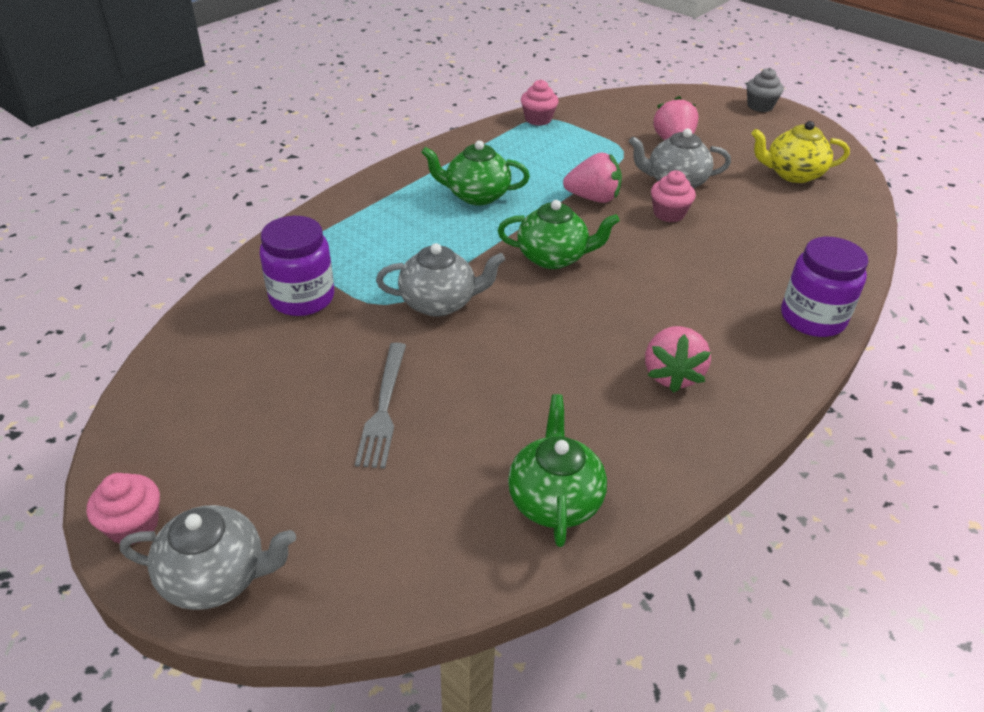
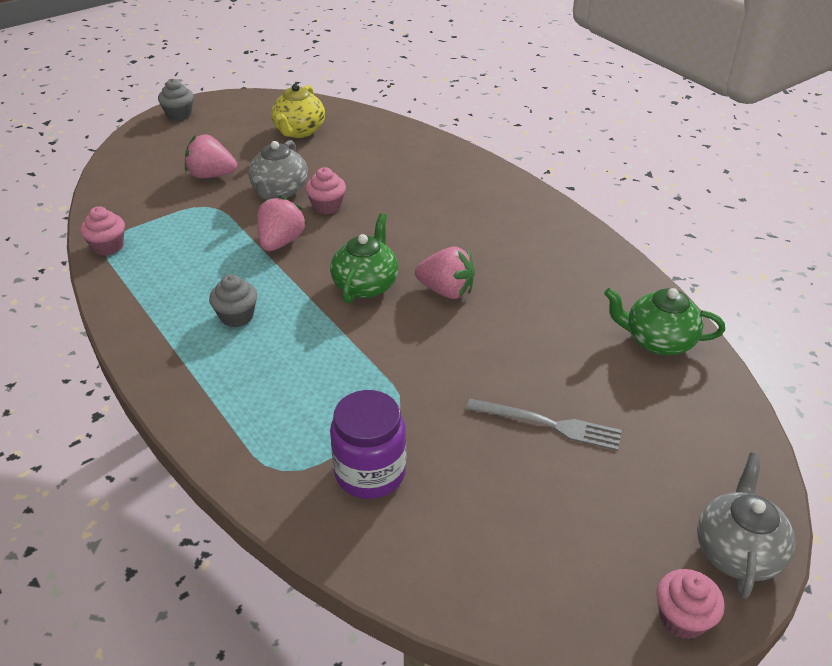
camera: 75 degrees left, 0 degrees up
grey teapot [376,243,505,317] -> none
green teapot [421,140,530,205] -> grey cupcake [209,274,257,327]
pink strawberry [645,326,711,393] -> pink strawberry moved to [415,247,475,299]
purple jar [781,237,868,337] -> none

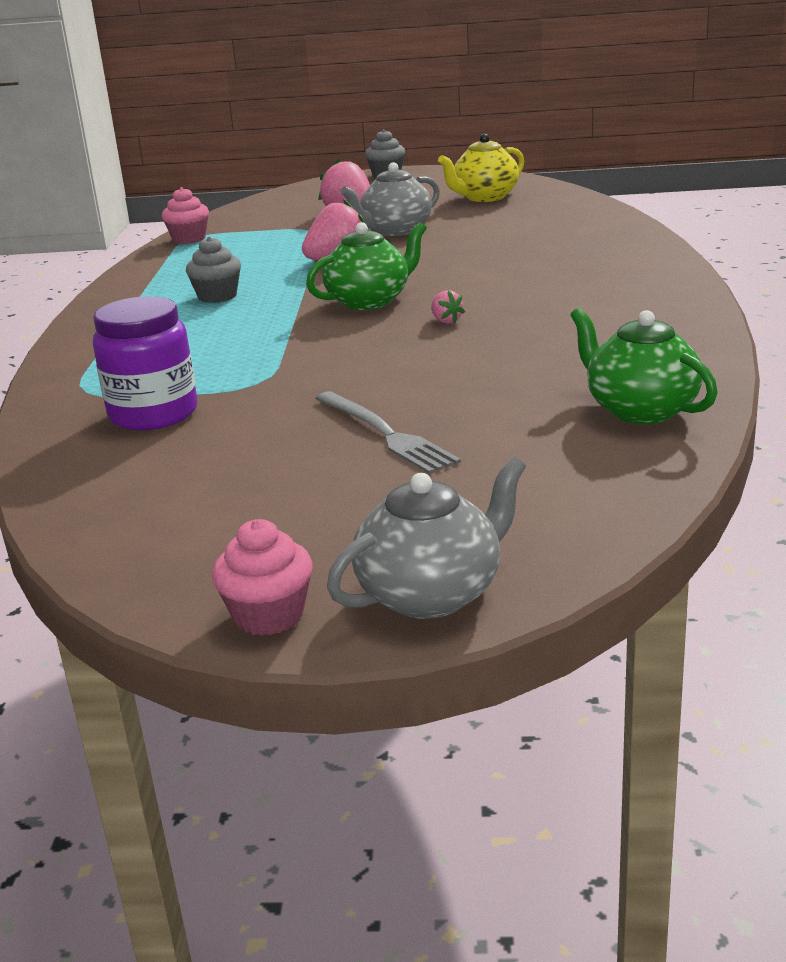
camera: 40 degrees right, 15 degrees down
pink cupcake [305,167,346,214] -> none
pink strawberry [415,247,475,299] -> pink strawberry [431,290,465,324], size x0.48

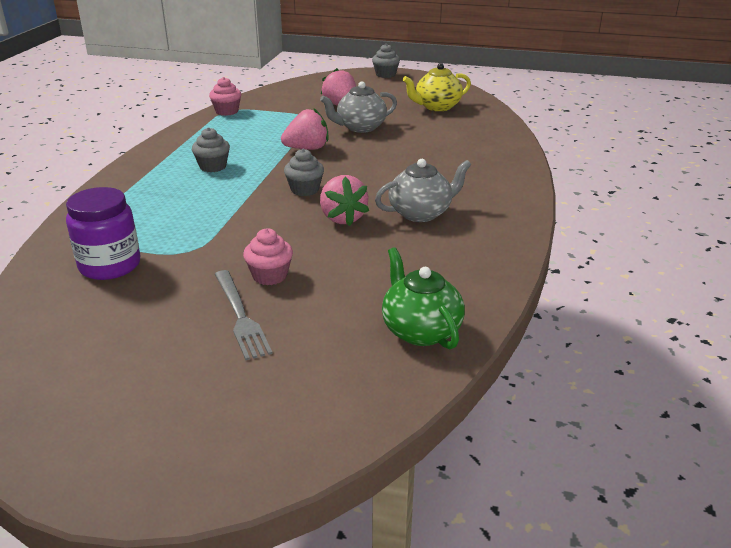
camera: 10 degrees right, 5 degrees up
pink cupcake [212,519,313,636] -> pink cupcake moved to [243,228,293,285]
green teapot [306,222,427,310] -> grey cupcake [284,149,324,196]
grey teapot [327,457,526,619] -> grey teapot moved to [375,159,471,222]
pink strawberry [431,290,465,324] -> pink strawberry [320,175,369,226], size x2.10

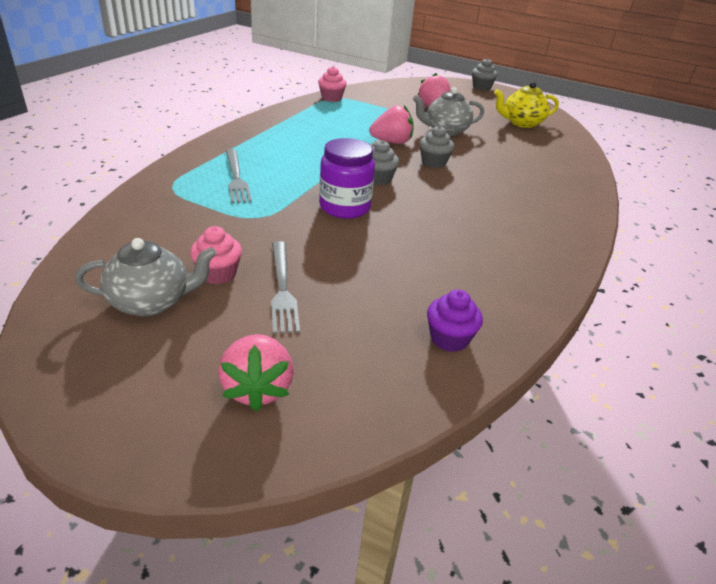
camera: 10 degrees right, 5 degrees up
purple jar [66,187,140,280] -> purple jar moved to [319,138,375,219]
grey cupcake [192,127,230,172] -> grey cupcake moved to [419,126,454,168]
pink cupcake [243,228,293,285] -> pink cupcake moved to [190,226,242,284]
pink strawberry [320,175,369,226] -> pink strawberry moved to [218,334,294,412]
grey teapot [375,159,471,222] -> grey teapot moved to [75,238,217,316]
green teapot [382,247,465,349] -> purple cupcake [427,289,483,352]
none -> grey fork [226,149,252,203]

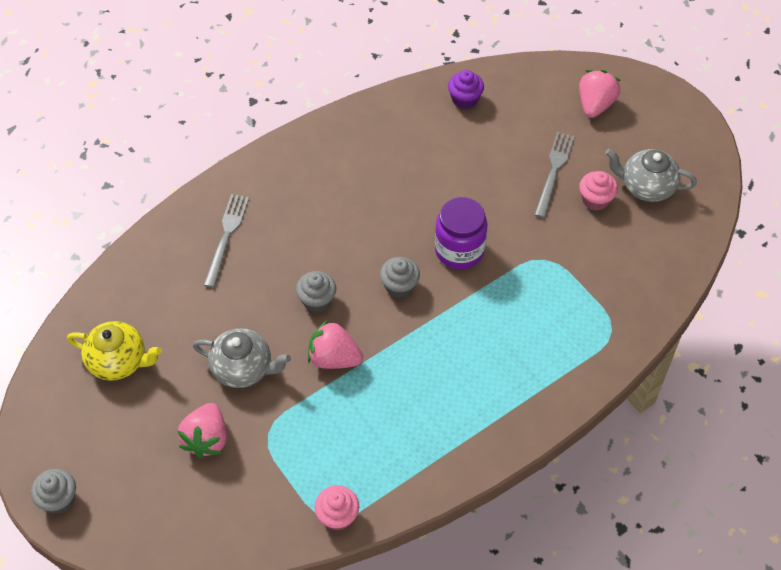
camera: 150 degrees left, 20 degrees up
grey fork [226,149,252,203] -> grey fork moved to [204,194,249,288]

